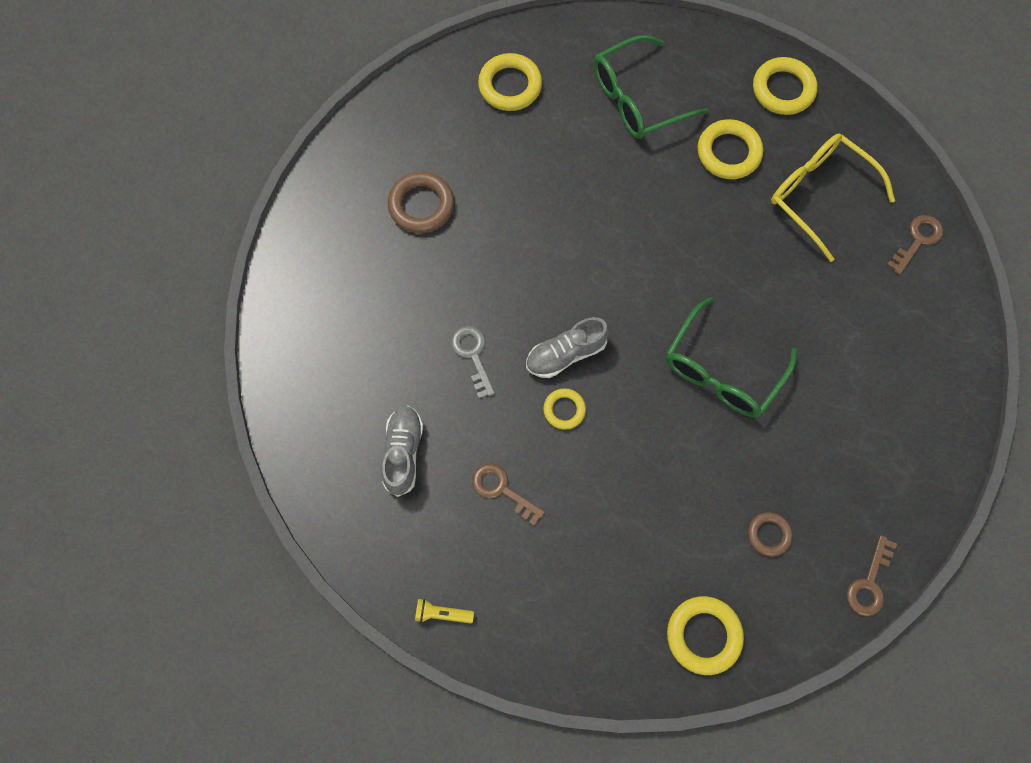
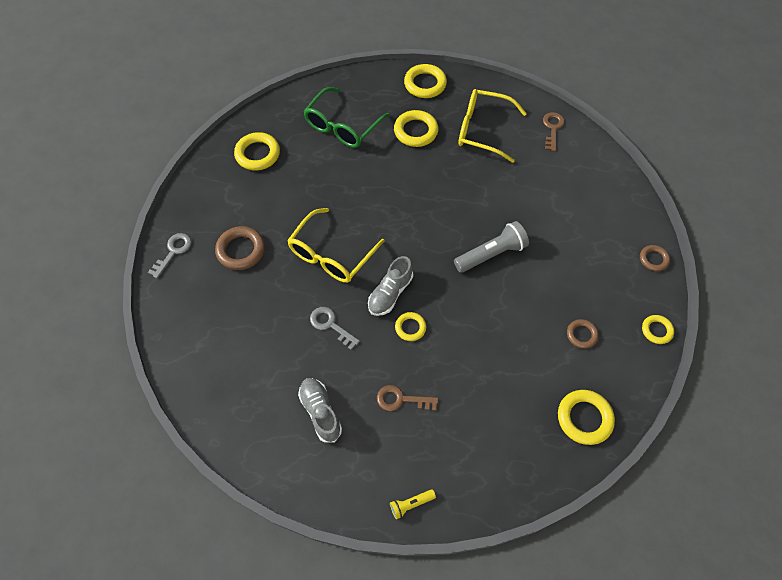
camera: 30 degrees left, 10 degrees down
green glasses [666,297,797,417] -> grey flashlight [454,221,529,273]
brown key [847,535,897,616] -> yellow ring [642,315,674,344]
none -> grey key [148,233,192,278]
none -> yellow glasses [287,208,385,283]
none -> brown ring [640,245,670,271]

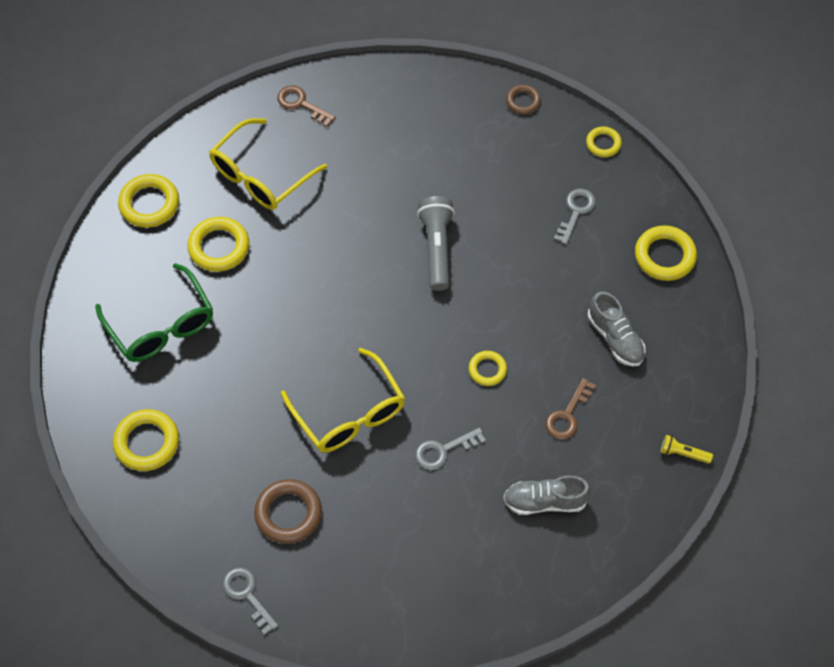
camera: 65 degrees left, 0 degrees up
grey shoe [368,256,413,316] -> grey shoe moved to [588,291,646,367]
yellow flashlight [390,489,436,519] -> yellow flashlight turned 105 degrees clockwise [661,435,713,464]
brown ring [567,319,599,349] -> grey key [554,188,596,245]

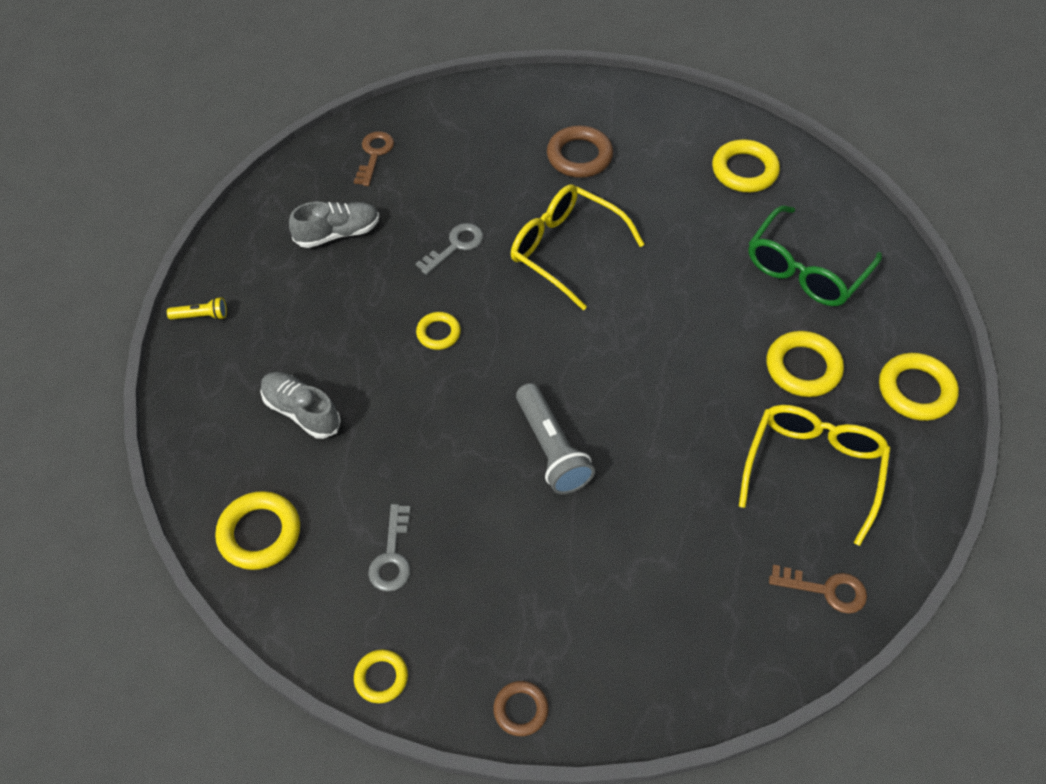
camera: 160 degrees right, 5 degrees down
green glasses [95,263,213,362] -> green glasses turned 90 degrees counterclockwise [748,206,882,306]
grey key [222,567,279,635] -> none
brown key [545,378,596,439] -> brown key moved to [354,131,394,186]

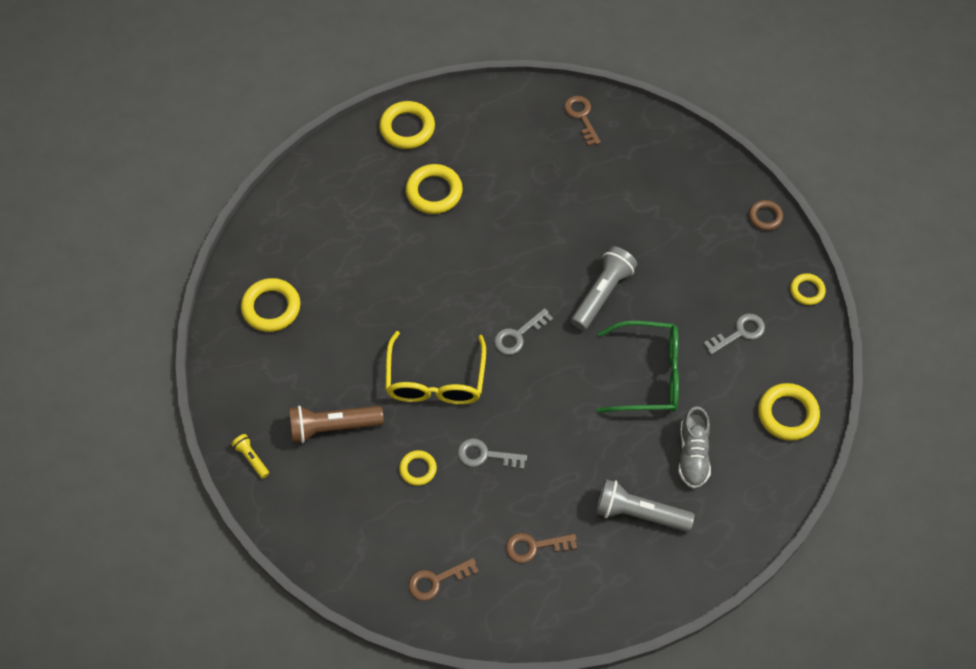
camera: 125 degrees left, 5 degrees up
yellow flashlight [167,297,227,320] -> yellow flashlight moved to [231,434,269,479]
grey shoe [289,202,379,248] -> brown key [506,533,577,563]
yellow ring [416,312,461,350] -> yellow ring moved to [399,450,437,486]
brown ring [547,126,613,178] -> brown flashlight [289,405,384,443]
yellow glasses [739,405,891,546] -> none
green glasses [748,206,882,306] -> green glasses moved to [597,321,679,413]
none -> grey key [494,308,553,355]
none -> grey flashlight [596,479,695,532]

